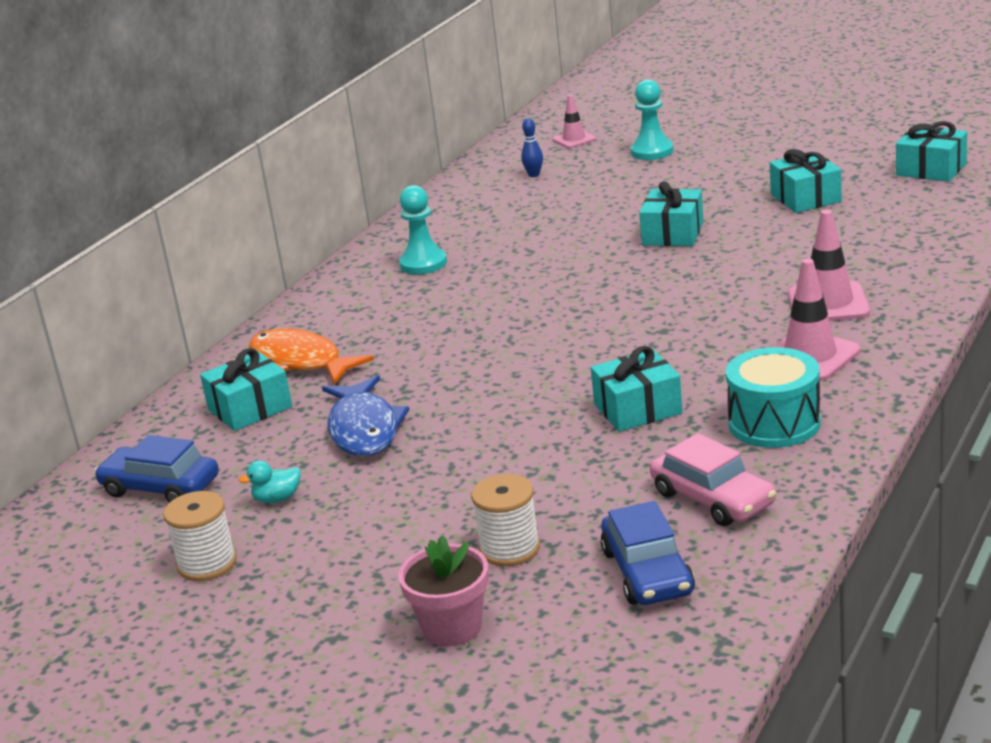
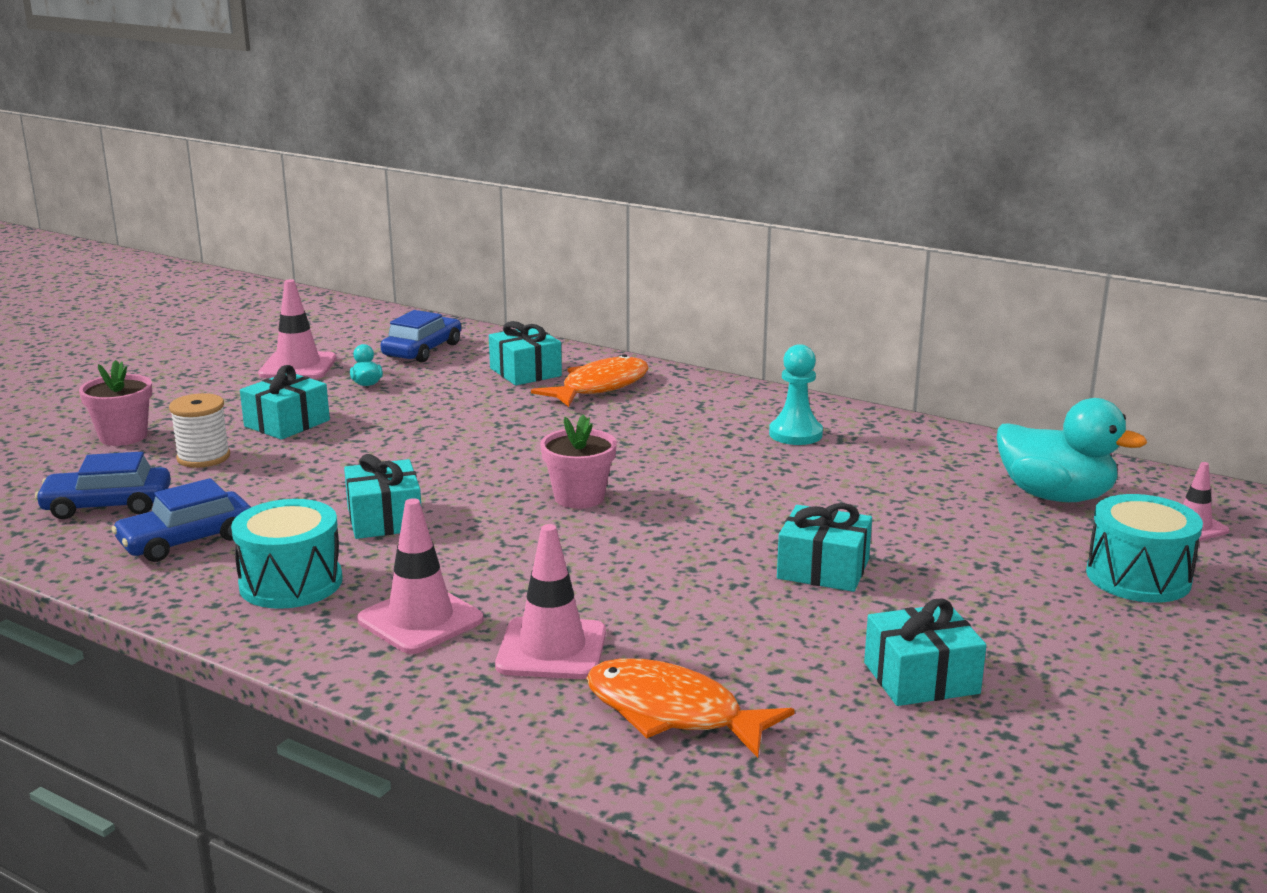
camera: 90 degrees right, 5 degrees down
white spool [163,491,237,581] -> pink traffic cone [258,279,337,379]
blue fish [322,375,410,457] -> none
blue bowling pin [521,118,543,177] -> turquoise duck [997,398,1147,502]
turquoise pawn [631,79,673,160] -> turquoise drum [1086,494,1203,603]
pink car [650,433,776,526] -> blue car [112,478,251,562]
turquoise gift [896,121,967,182] -> turquoise gift moved to [240,365,330,440]
none -> pink flower pot [540,414,617,509]
none -> orange fish [586,659,795,758]

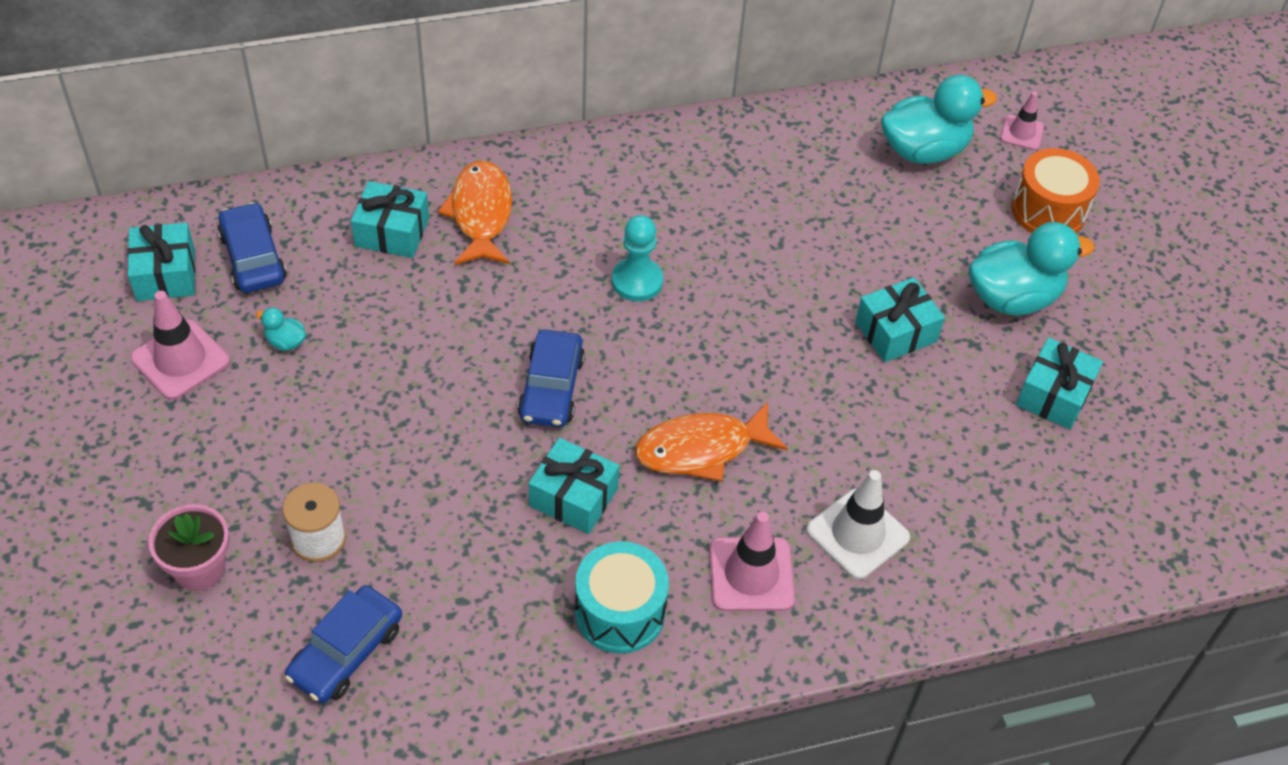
camera: 50 degrees left, 30 degrees up
blue car [112,478,251,562] -> blue car moved to [518,330,585,427]
turquoise gift [240,365,330,440] -> turquoise gift moved to [127,223,195,301]
pink traffic cone [495,524,606,679] -> white traffic cone [806,470,910,580]
pink flower pot [540,414,617,509] -> none
orange fish [586,659,795,758] -> orange fish moved to [635,402,788,482]
turquoise pawn [769,344,823,445] -> turquoise pawn moved to [612,215,663,301]
turquoise drum [1086,494,1203,603] -> orange drum [1011,148,1100,233]
none -> turquoise duck [969,222,1094,316]

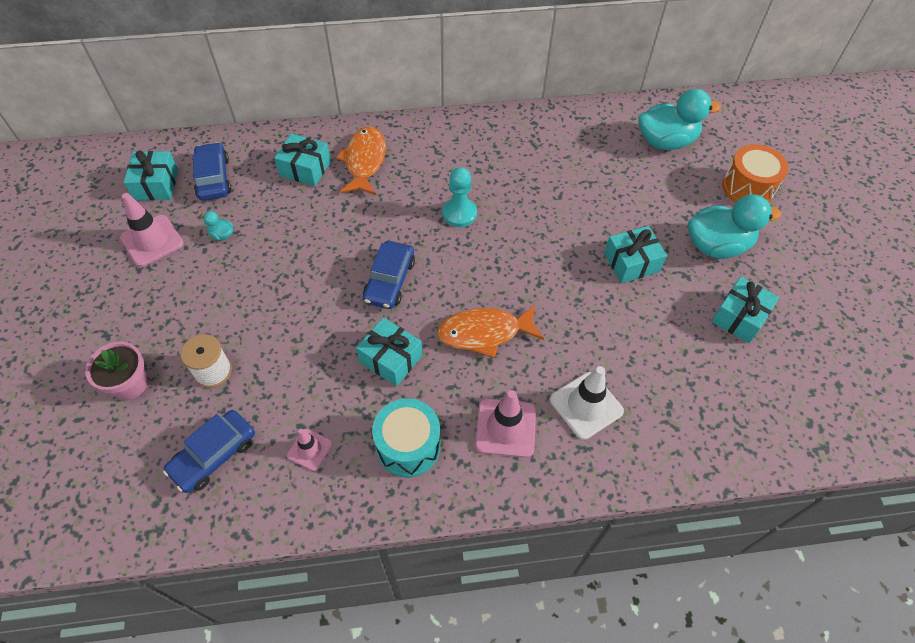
camera: 10 degrees right, 5 degrees up
pink traffic cone [1000,92,1044,150] -> pink traffic cone moved to [287,429,332,471]

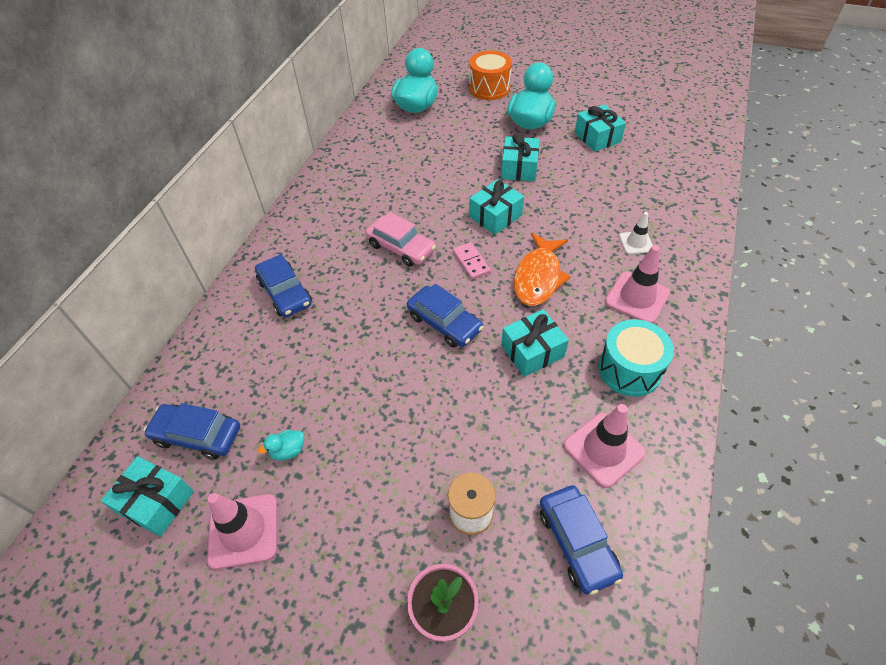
camera: 60 degrees left, 5 degrees down
turquoise gift [274,133,331,186] -> turquoise gift moved to [469,179,524,235]
pink traffic cone [287,429,332,471] -> pink traffic cone [563,404,646,488], size x1.67
orange fish [336,127,386,195] -> blue car [255,254,312,317]
turquoise pawn [442,167,477,227] -> pink car [365,212,436,267]
white traffic cone [550,366,624,440] -> white traffic cone [619,212,653,255], size x0.60
none -> pink domino [453,242,491,279]

